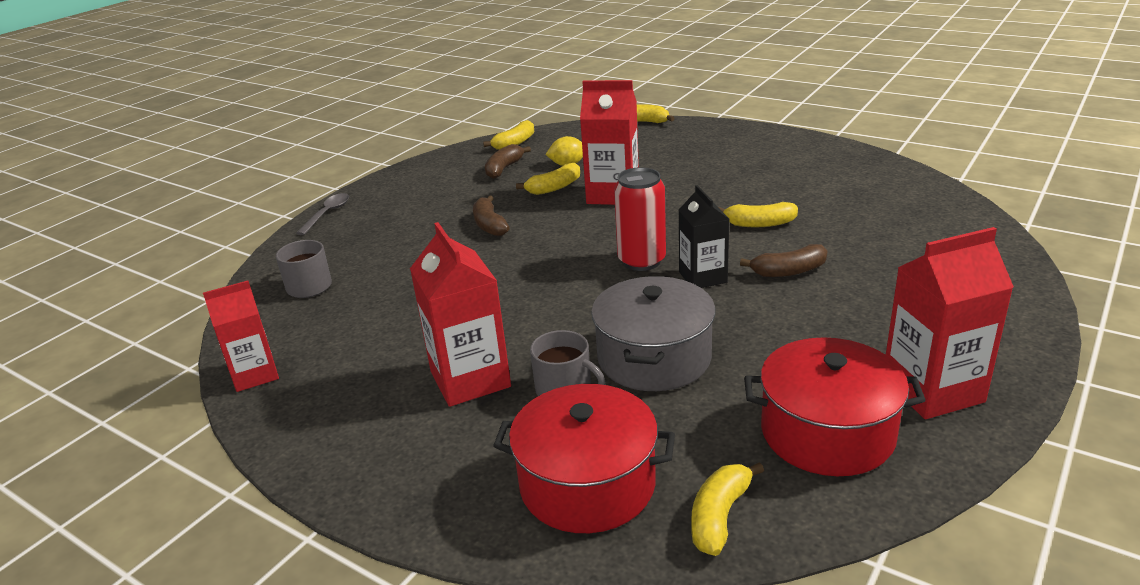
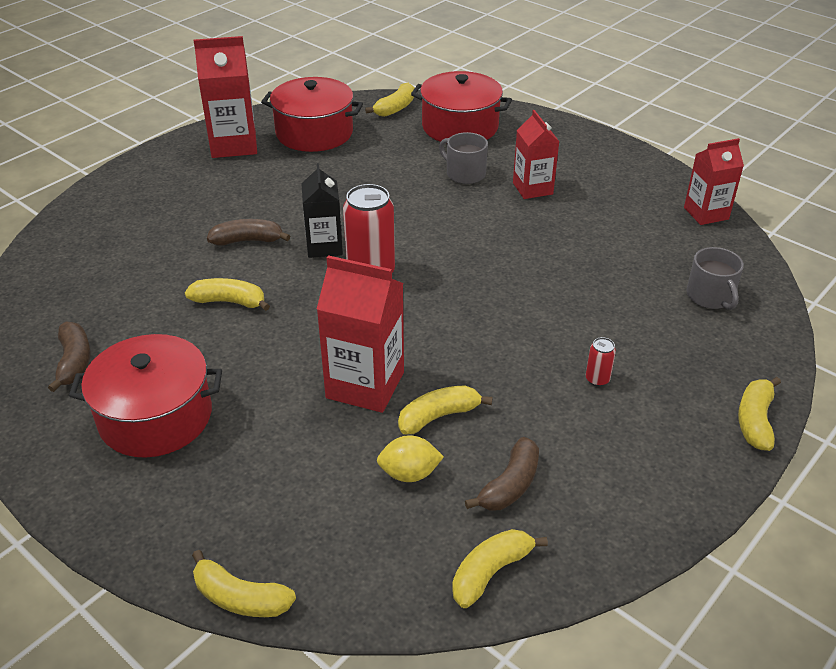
camera: 175 degrees left, 10 degrees up
grey spoon [296,193,349,235] -> yellow banana [738,377,781,451]
red carton [410,222,511,407] -> red carton [513,110,560,199], size x0.66
brown banana [473,196,510,236] -> brown banana moved to [48,322,91,392]
grey pot [591,276,716,391] -> none
none -> red pot [69,334,222,458]
none -> red can [586,337,616,387]

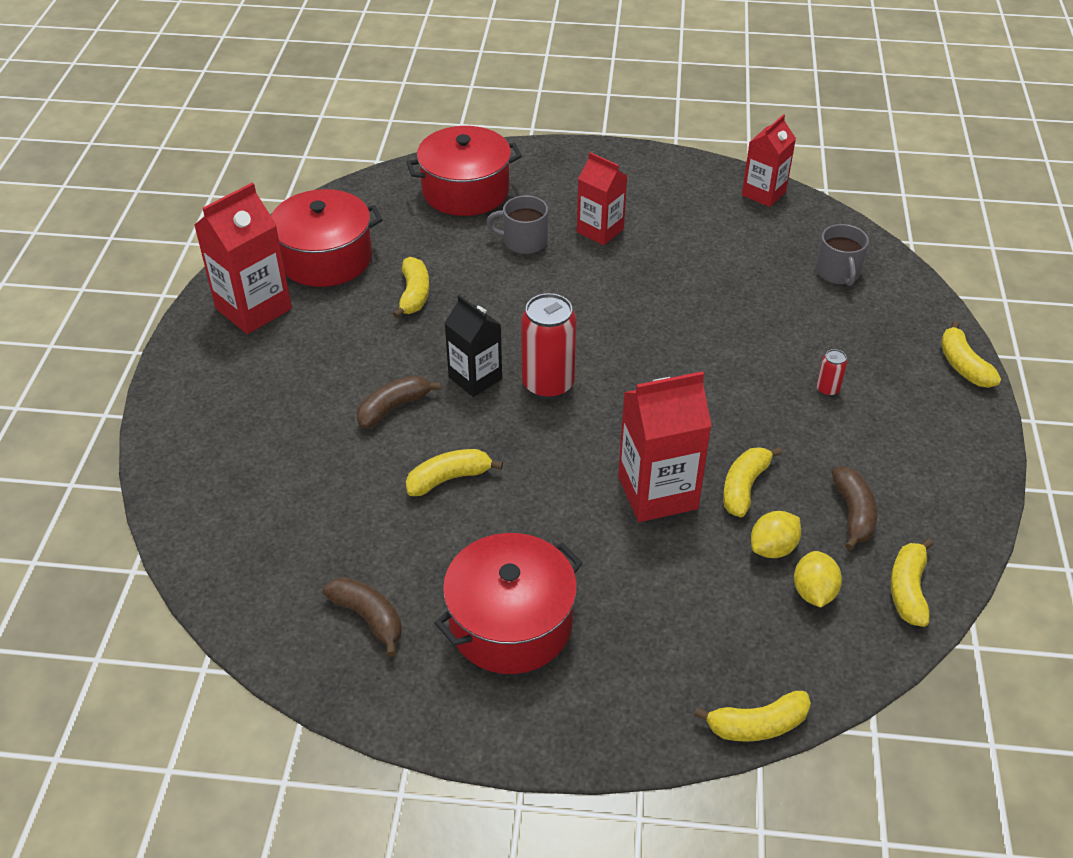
camera: 35 degrees left, 5 degrees up
yellow banana [365,83,415,117] -> yellow banana moved to [393,257,429,318]
grey mug [687,247,744,310] -> grey mug turned 45 degrees clockwise [816,224,869,286]
none -> yellow lemon [794,551,842,608]

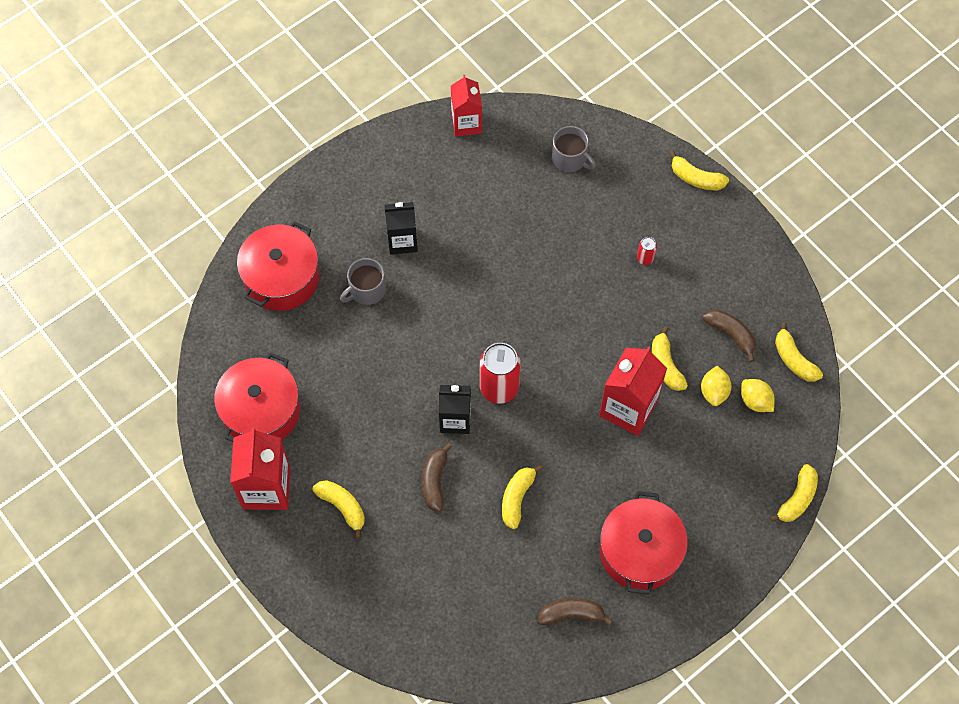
camera: 45 degrees left, 20 degrees up
yellow banana [393,257,429,318] -> yellow banana moved to [313,480,365,539]
red carton [577,152,627,245] -> black carton [385,202,418,255]

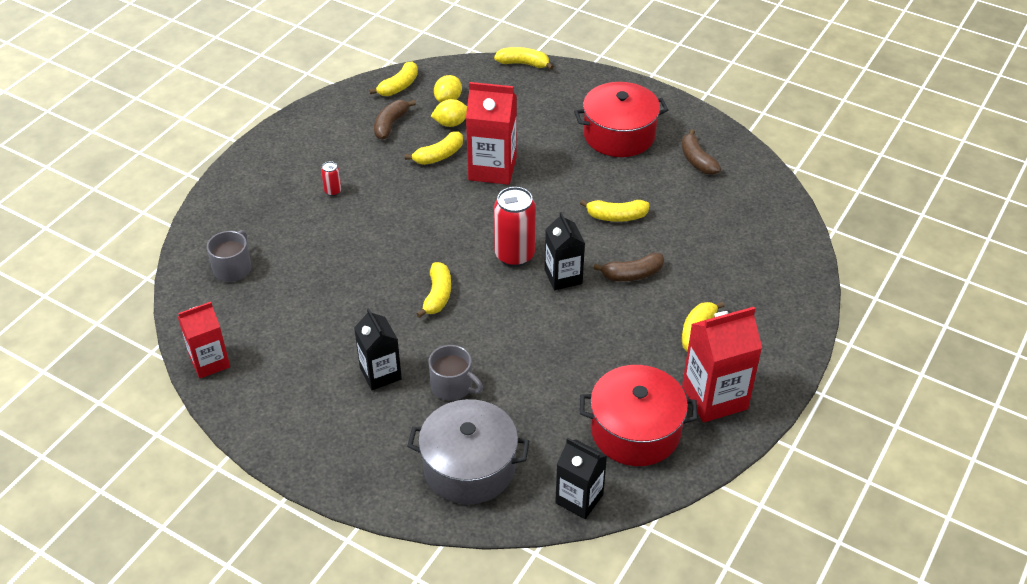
camera: 110 degrees left, 20 degrees down
red pot [237,221,319,311] -> grey pot [407,399,529,504]
yellow banana [669,151,729,190] -> yellow banana moved to [416,262,451,318]
none -> black carton [555,438,607,519]

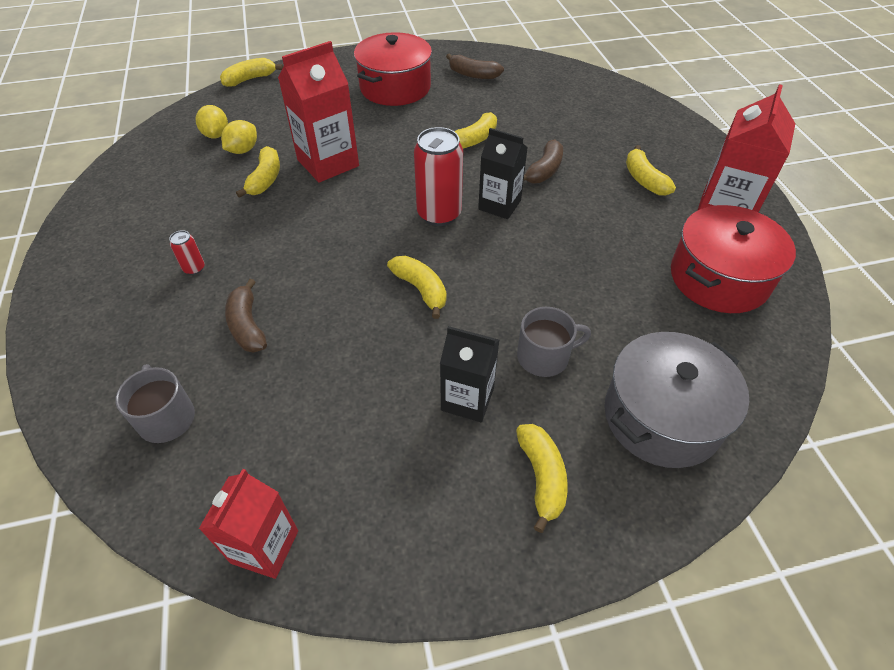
camera: 45 degrees left, 5 degrees up
yellow banana [369,61,418,96] -> yellow banana moved to [516,424,568,533]
brown banana [374,100,416,140] -> brown banana moved to [225,279,267,353]
black carton [555,438,607,519] -> none

